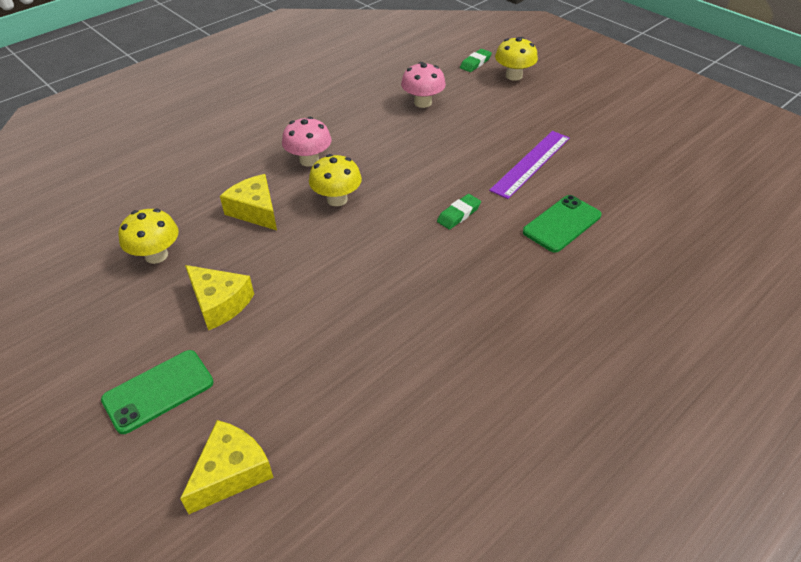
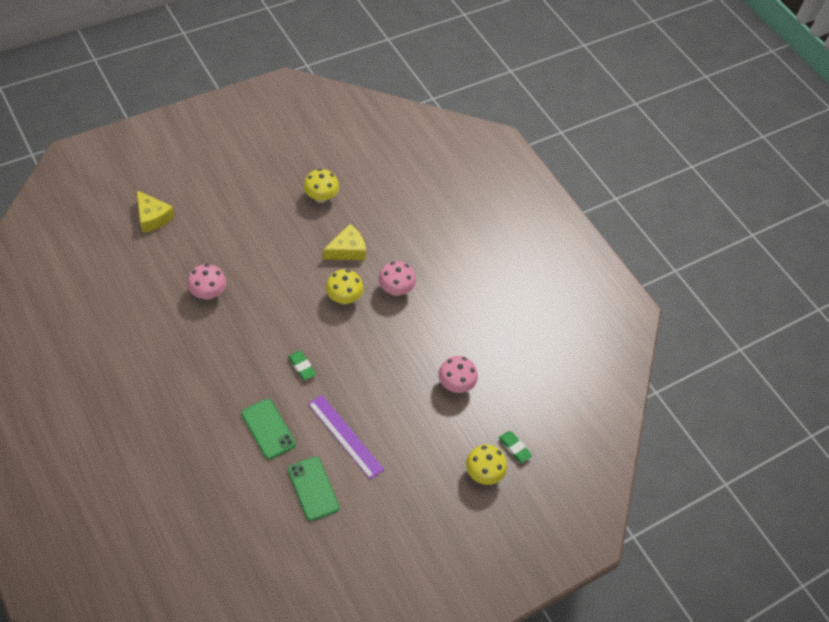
camera: 95 degrees right, 10 degrees up
green phone [101,350,214,434] -> green phone moved to [288,457,339,521]
yellow cheese [185,265,254,330] -> none
none -> pink mushroom [187,264,226,300]

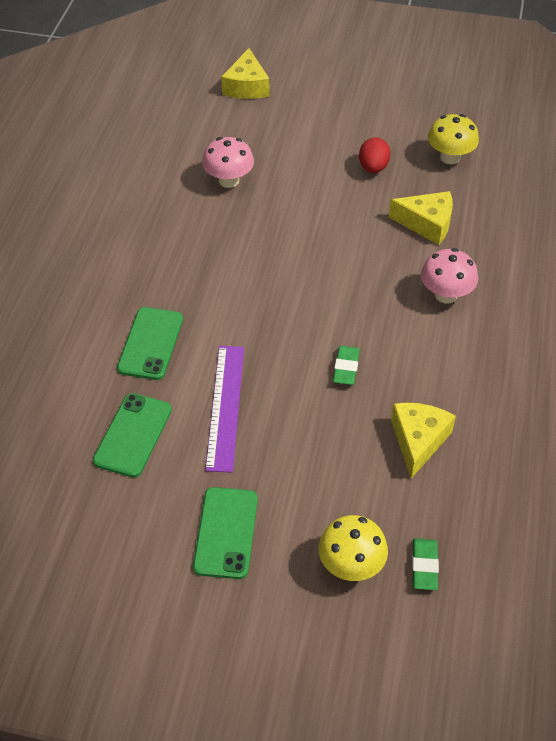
camera: 50 degrees right, 5 degrees down
green eraser [288,351,316,380] -> green eraser moved to [333,346,360,385]
yellow mushroom [326,269,364,304] -> none
pink mushroom [438,356,478,393] -> yellow cheese [391,403,456,479]
none -> green phone [193,487,258,579]
none -> red egg [359,137,391,173]

